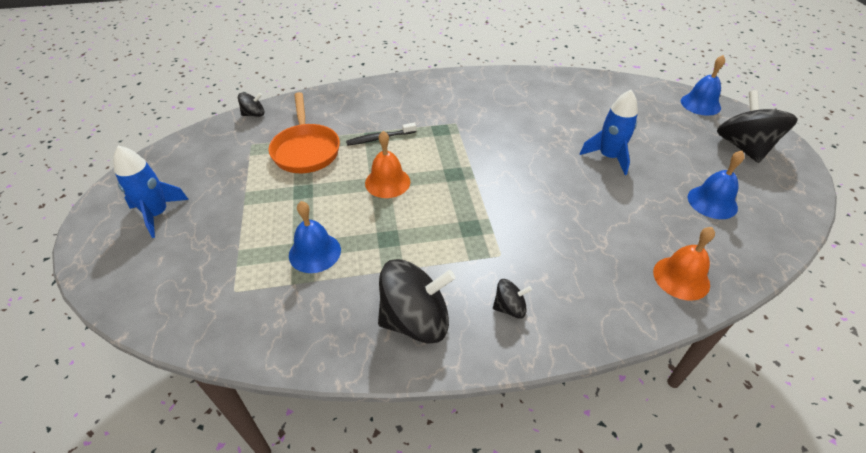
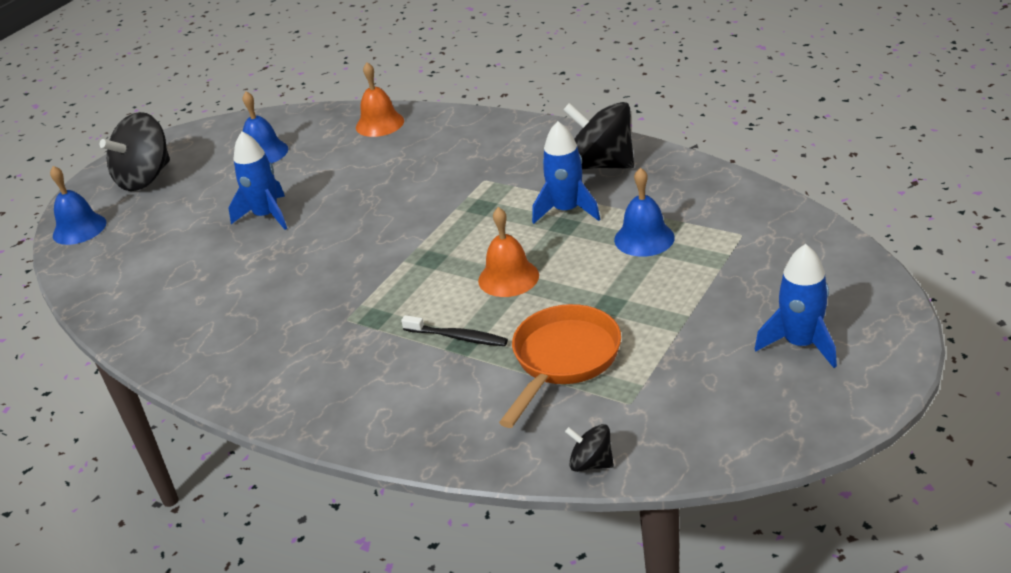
camera: 135 degrees left, 10 degrees down
black spinning top [493,279,532,319] -> none
none -> blue rocket [532,121,600,224]

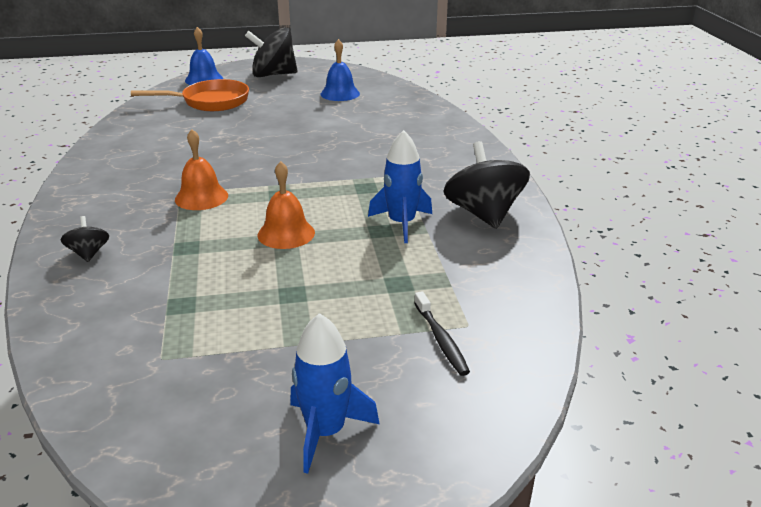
camera: 45 degrees right, 5 degrees down
blue rocket [229,132,287,230] -> none
orange bell [356,62,404,137] -> orange bell moved to [175,129,228,210]
black toothbrush [401,315,508,346] -> black toothbrush moved to [414,291,470,376]
orange pan [499,304,621,428] -> orange pan moved to [131,79,249,111]
black spinning top [565,424,614,472] -> black spinning top moved to [61,216,109,262]
blue bell [614,168,675,257] -> none

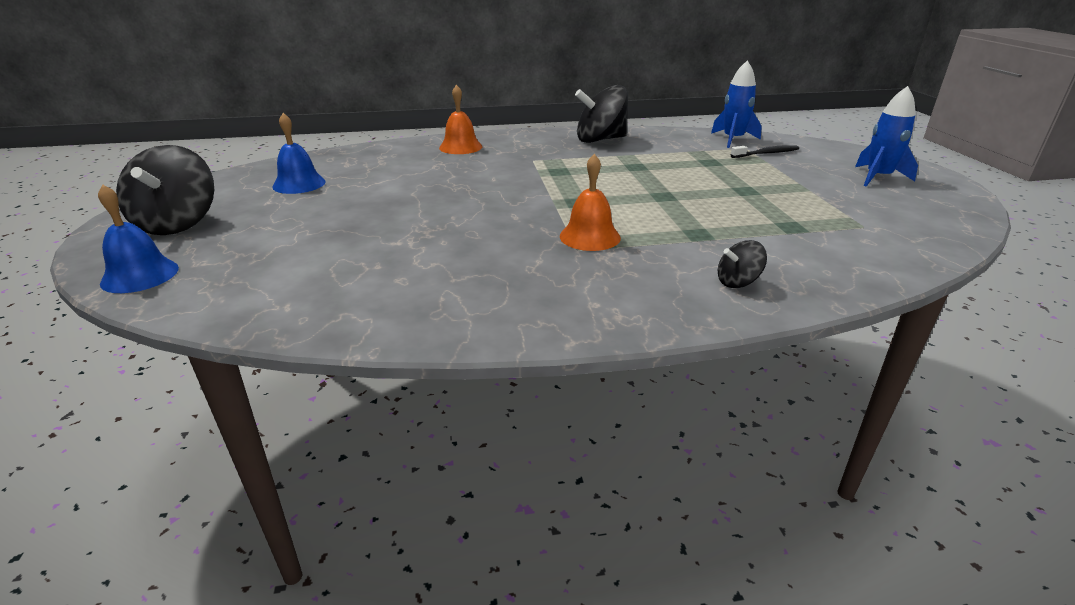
camera: 90 degrees left, 0 degrees up
orange pan [131,79,249,111] -> none
orange bell [258,161,315,249] -> orange bell moved to [439,85,482,154]
blue rocket [368,130,432,243] -> blue rocket moved to [711,61,762,148]

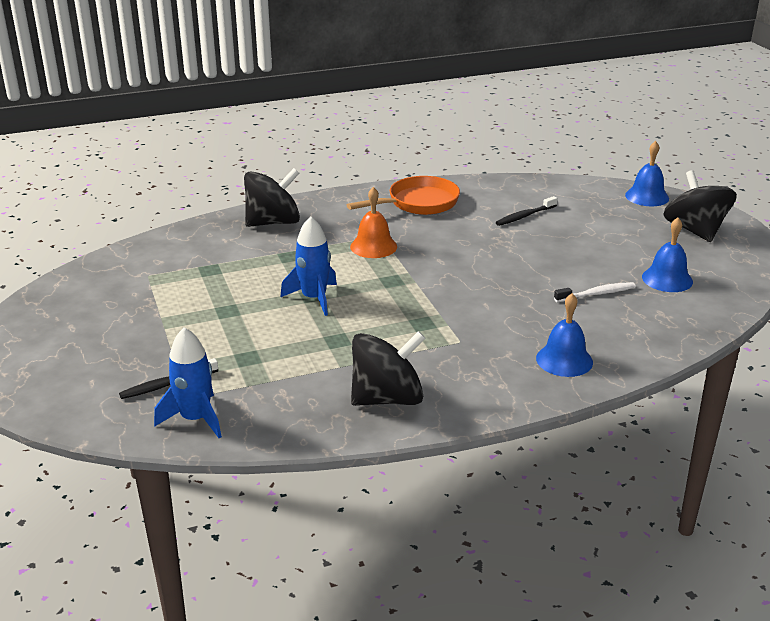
camera: 170 degrees right, 0 degrees up
orange bell [439,85,482,154] -> blue bell [536,293,593,377]
black spinning top [718,240,767,288] -> black spinning top [244,168,300,227], size x2.06
blue rocket [855,86,918,187] -> blue rocket moved to [280,216,337,316]
none -> orange pan [347,176,460,215]
none -> black toothbrush [496,196,558,226]
none -> white toothbrush [554,282,636,302]

